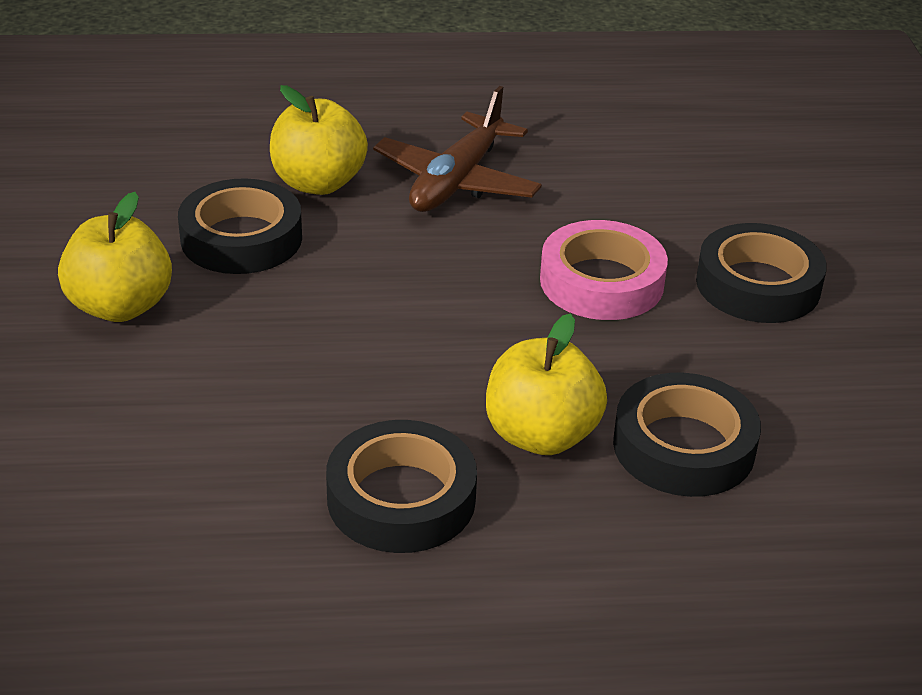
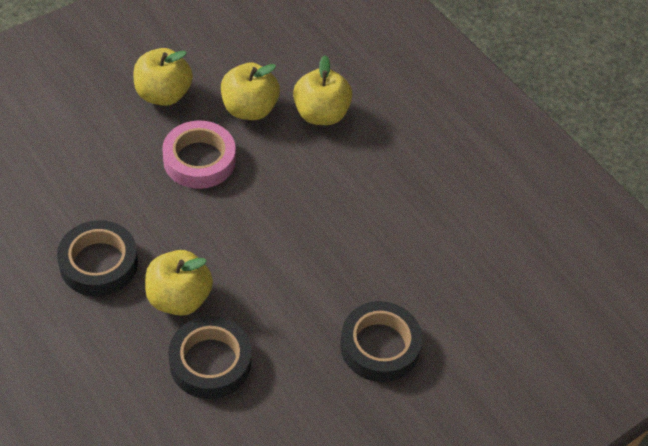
camera: 55 degrees right, 15 degrees up
black tape [178,178,302,274] -> yellow apple [221,63,280,120]
brown plane [373,86,542,212] -> none
pink tape [540,220,668,320] -> pink tape moved to [162,120,236,189]

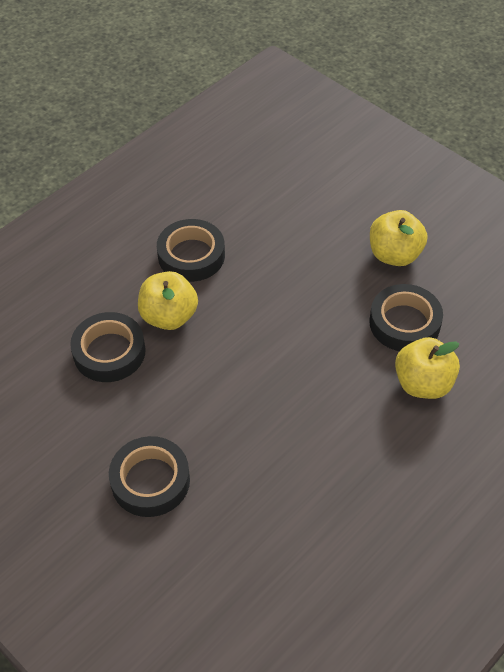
camera: 85 degrees right, 0 degrees up
pink tape [162,120,236,189] -> none
yellow apple [221,63,280,120] -> black tape [369,284,443,351]

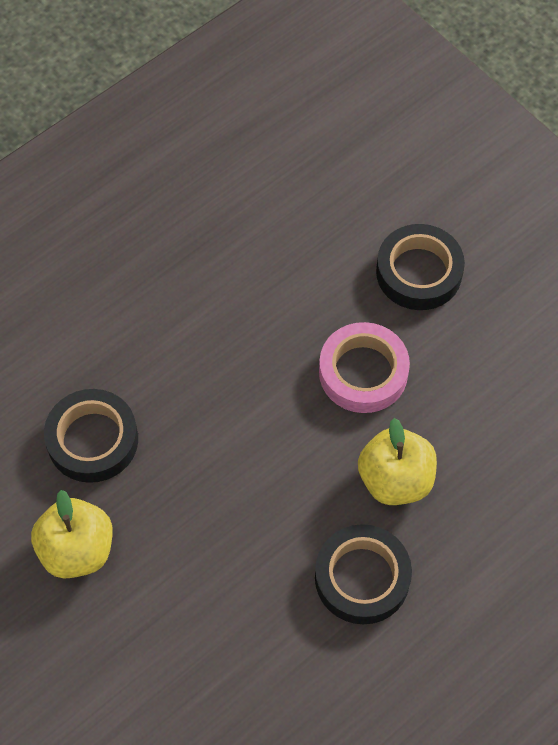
camera: 175 degrees left, 10 degrees up
black tape [70,312,145,382] -> none
yellow apple [395,337,460,399] -> none
none -> pink tape [319,322,410,413]

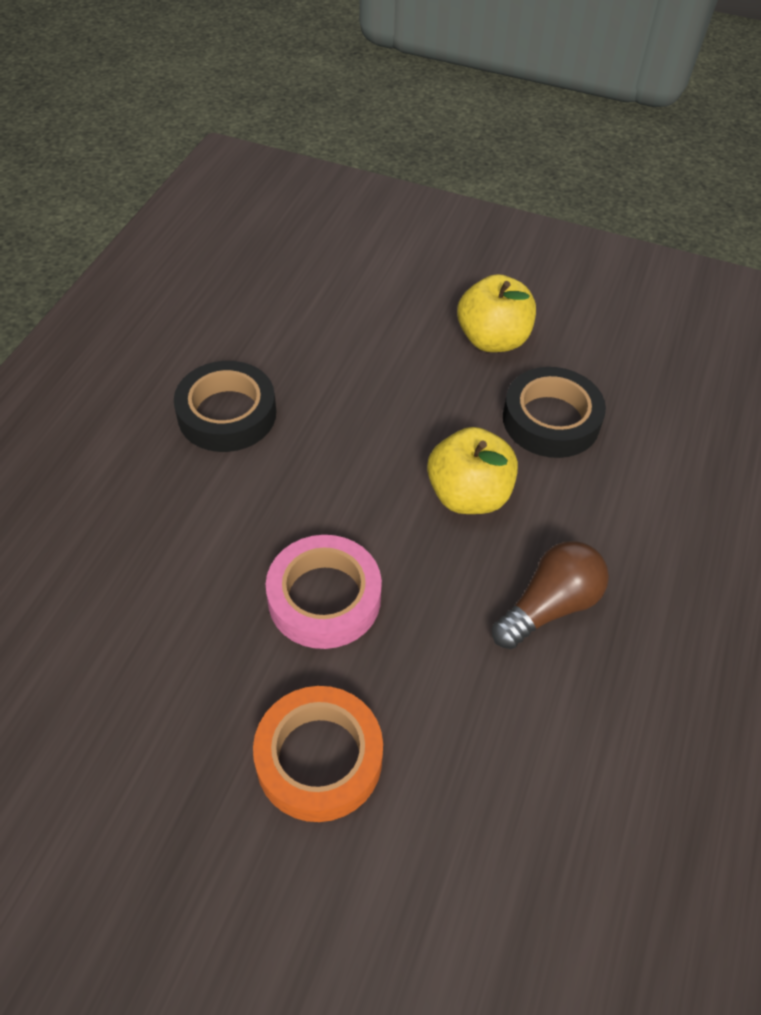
camera: 150 degrees right, 10 degrees down
yellow apple [358,418,437,505] -> yellow apple moved to [427,427,518,514]
black tape [376,224,465,310] -> orange tape [253,686,383,822]
none -> brown light bulb [492,541,609,649]

